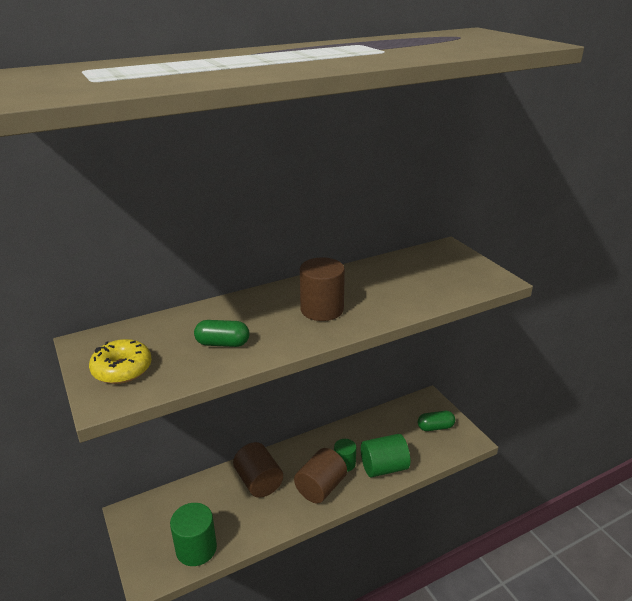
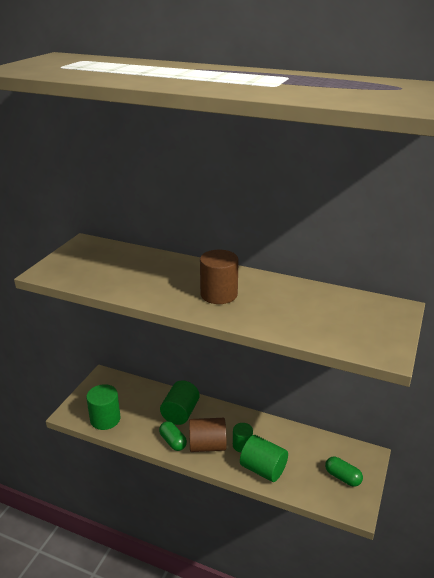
camera: 50 degrees right, 0 degrees up
yellow donut [89,339,152,384] -> none
green capsule [194,320,249,347] -> green capsule moved to [159,421,187,451]
brown cylinder [233,442,283,498] -> green cylinder [160,380,200,425]

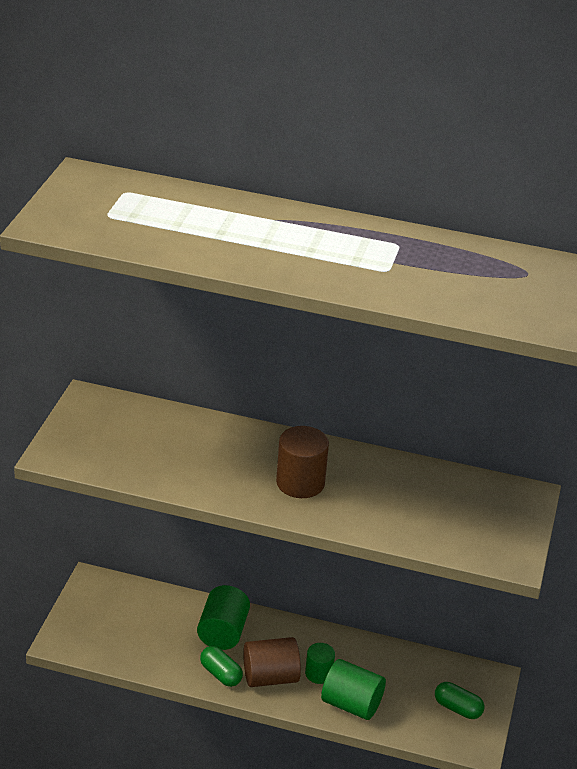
camera: 10 degrees left, 5 degrees up
green cylinder [86,384,121,430] -> none

